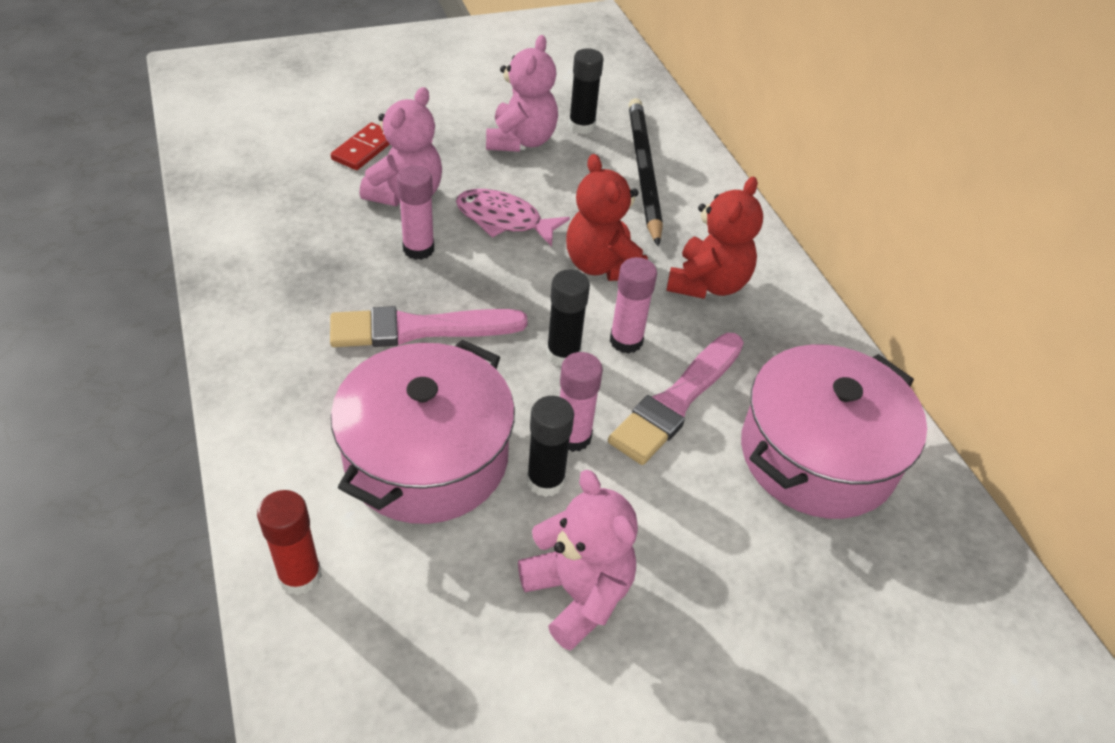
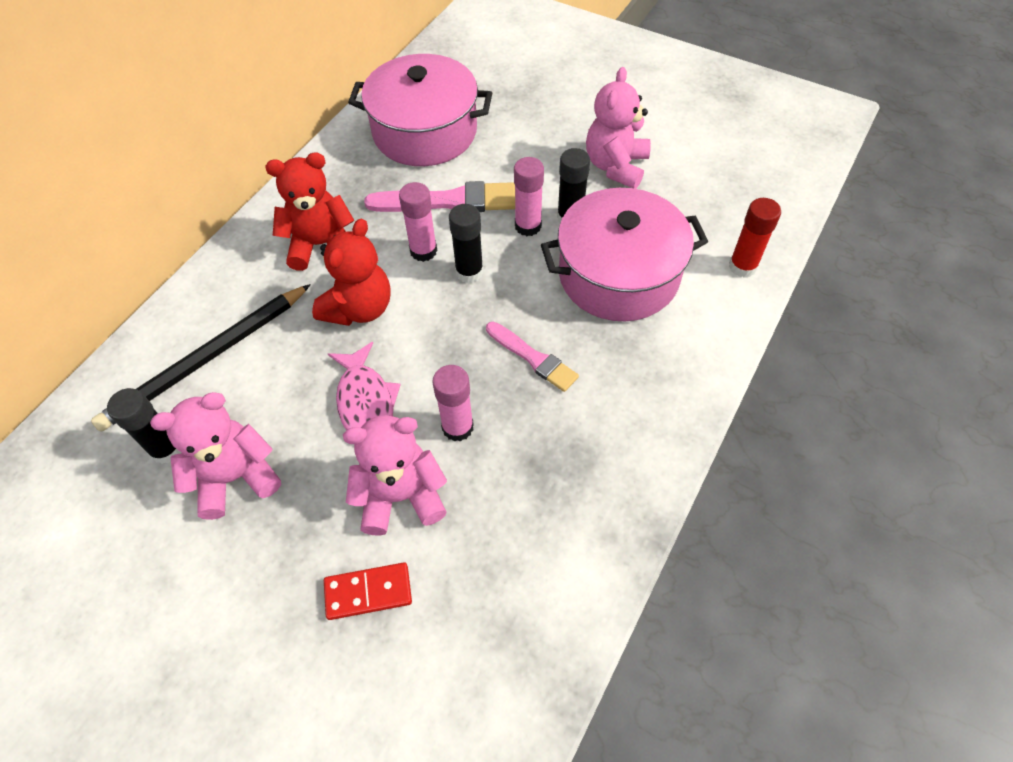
camera: 125 degrees left, 10 degrees up
pink brush [330,306,528,347] -> pink brush [486,322,579,392], size x0.64

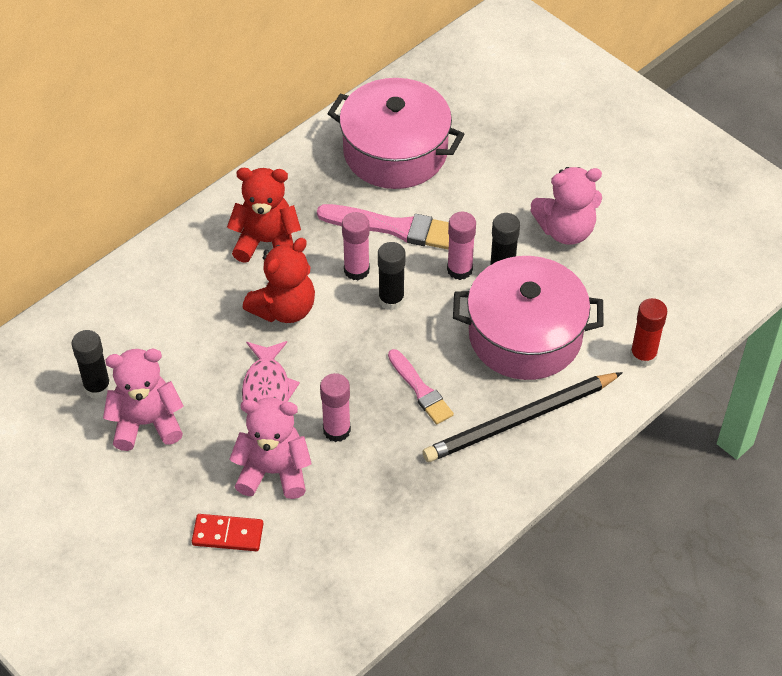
camera: 15 degrees right, 5 degrees down
black pencil [91,284,311,432] -> black pencil moved to [423,372,623,462]
pink teddy bear [586,67,651,189] -> pink teddy bear turned 135 degrees counterclockwise [530,167,602,245]

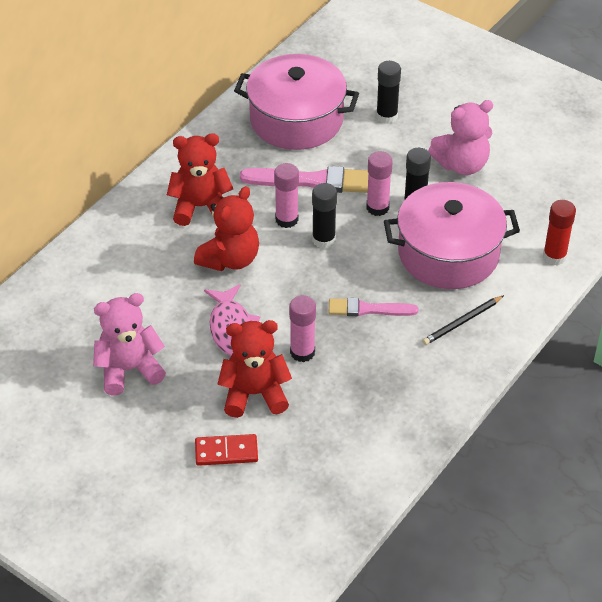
camera: 10 degrees left, 5 degrees down
black glue stick [71,330,111,399] -> black glue stick moved to [376,61,401,124]
pink teddy bear [229,397,312,499] -> red teddy bear [218,320,292,418]
pink brush [388,349,454,424] -> pink brush turned 135 degrees clockwise [329,298,418,316]
black pencil [423,372,623,462] -> black pencil [422,295,504,345], size x0.52

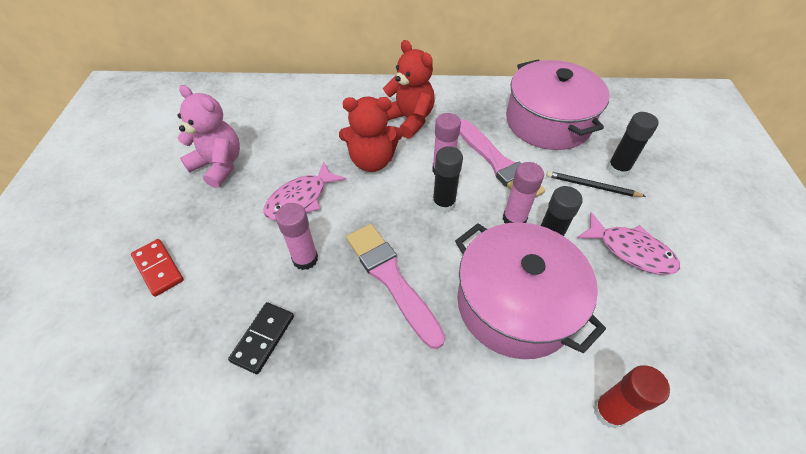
camera: 55 degrees right, 5 degrees up
red teddy bear [218,320,292,418] -> none
pink brush [329,298,418,316] -> pink brush [346,224,445,349], size x1.57
black pencil [422,295,504,345] -> black pencil moved to [547,171,646,197]
pink teddy bear [428,100,493,175] -> pink fish [577,212,680,275]
none -> black domino [228,302,294,374]

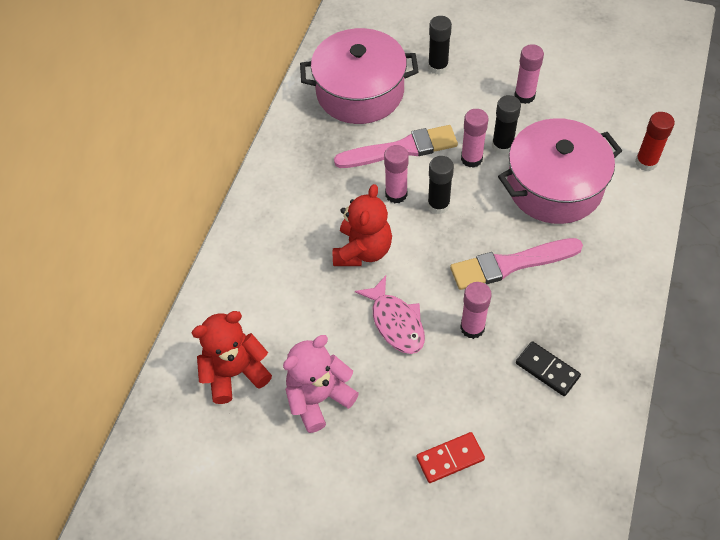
camera: 70 degrees left, 5 degrees up
red teddy bear [383,40,435,139] -> red teddy bear moved to [191,311,272,404]
black pencil [547,171,646,197] -> none
pink fish [577,212,680,275] -> pink glue stick [514,44,544,104]

